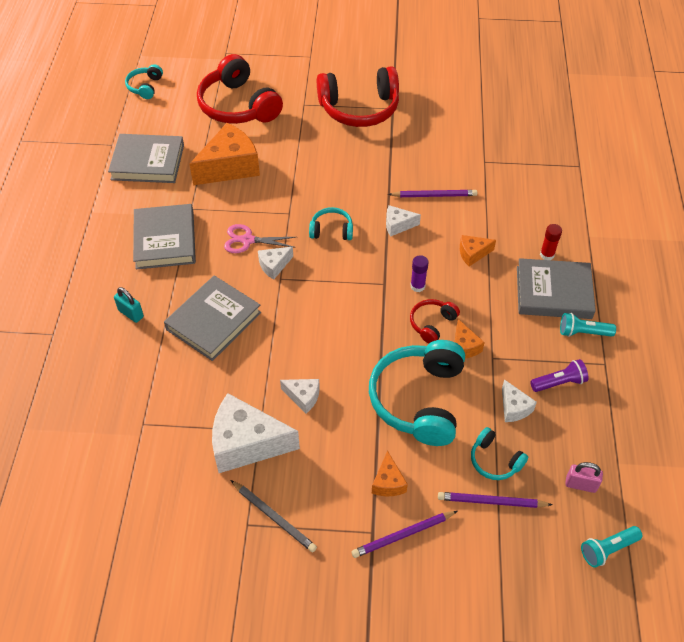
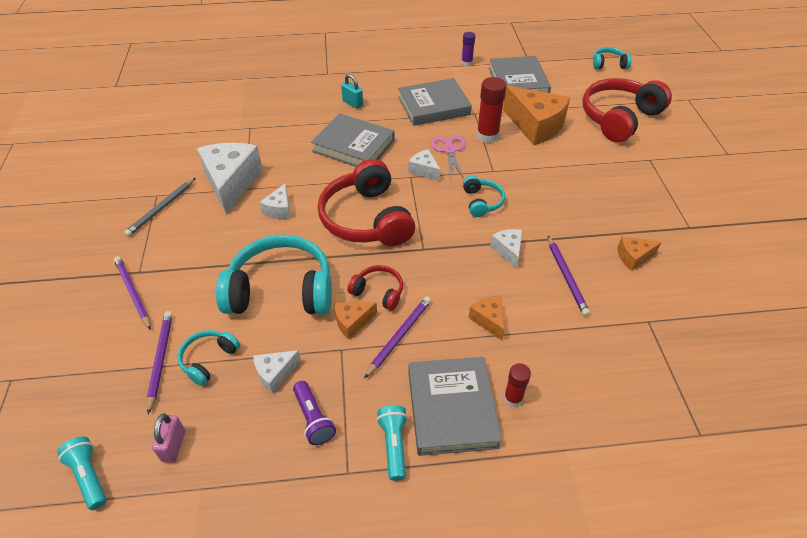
camera: 80 degrees right, 5 degrees down
turquoise padlock [114,287,144,323] -> turquoise padlock turned 75 degrees counterclockwise [341,74,363,109]
red headphones [317,66,399,127] -> red headphones moved to [318,159,415,246]
orange cheese [372,450,408,496] -> orange cheese moved to [617,236,661,271]
purple glue stick [411,255,429,292] -> purple glue stick moved to [461,32,475,66]
none -> purple pencil [364,296,431,378]
none -> red glue stick [477,77,506,143]

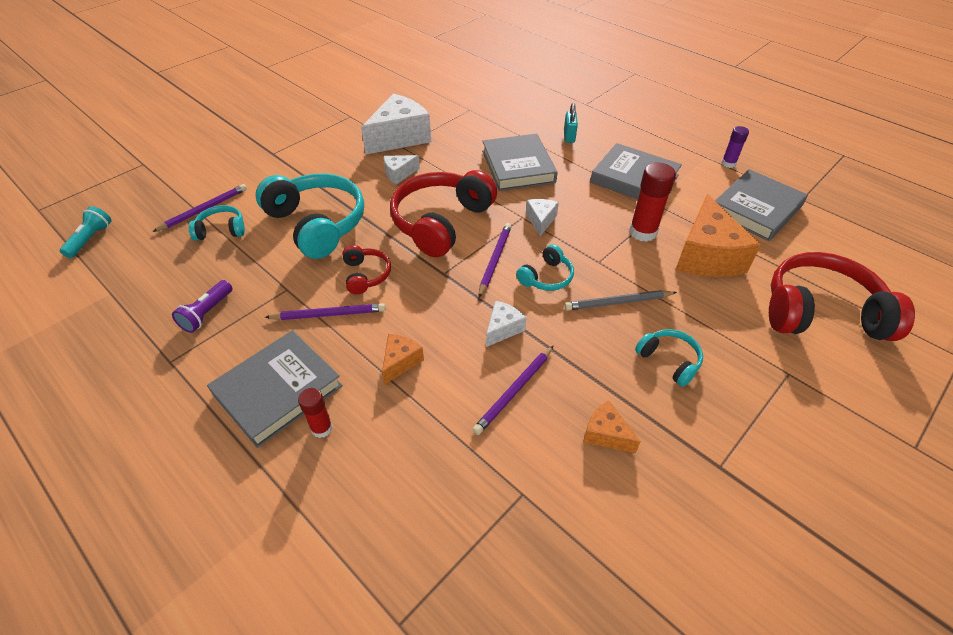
camera: 50 degrees right, 0 degrees up
purple pencil [114,256,151,330] -> purple pencil moved to [479,223,511,298]
grey pencil [124,178,195,237] -> grey pencil moved to [564,290,677,311]
pink padlock [152,413,185,463] -> none
white cheese [253,350,301,394] -> none
orange cheese [335,302,377,339] -> none
turquoise flashlight [377,405,408,481] -> none
pink scissors [431,135,466,179] -> none
turquoise headphones [593,47,632,69] -> turquoise headphones moved to [635,329,703,387]

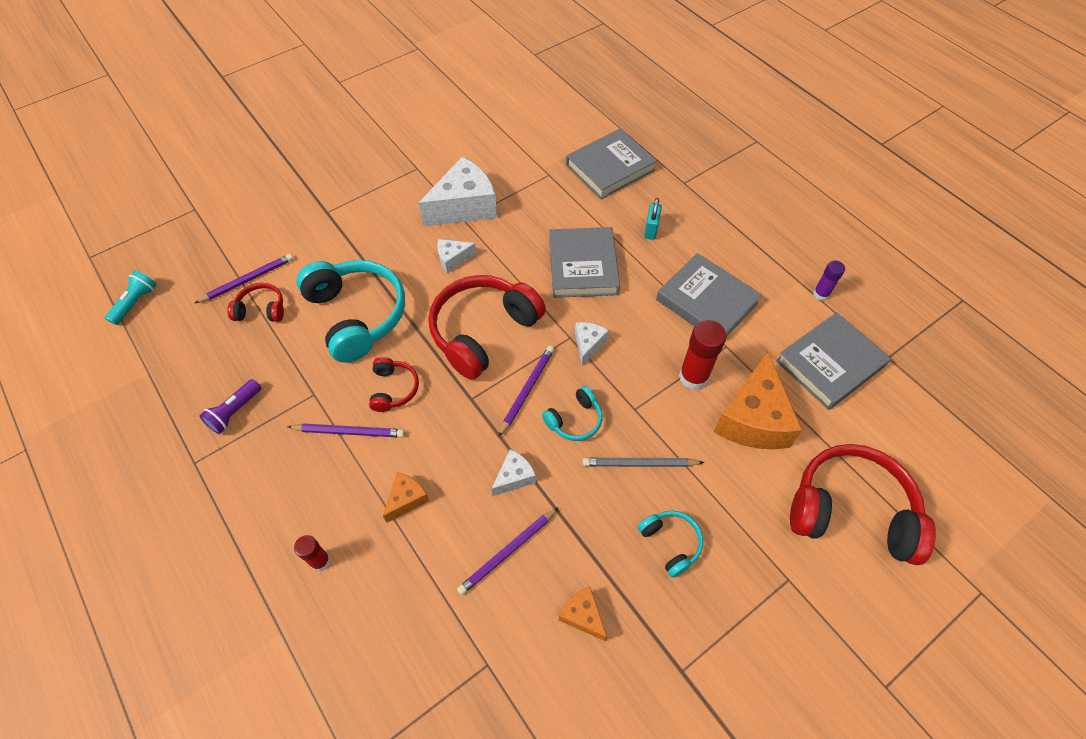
camera: 10 degrees right, 10 degrees up
turquoise headphones [189,205,245,241] -> red headphones [227,283,284,322]
grey book [207,330,343,448] -> grey book moved to [566,128,657,199]

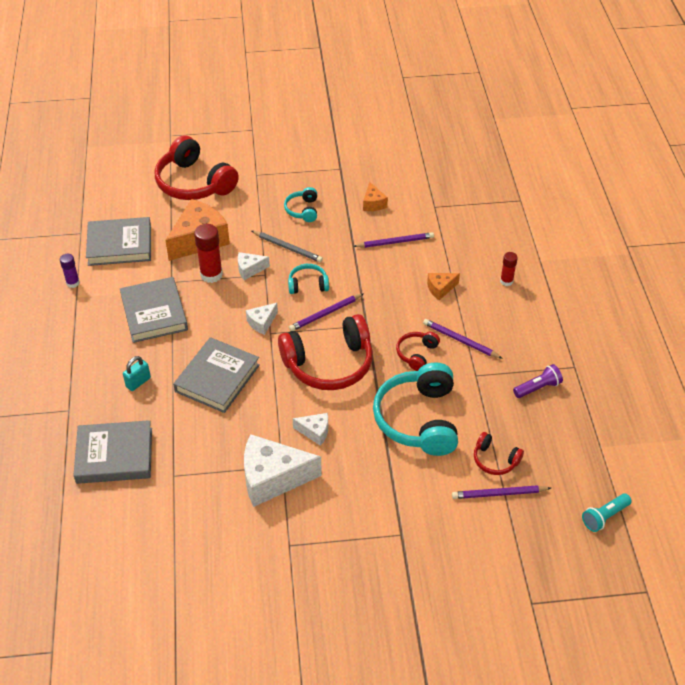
camera: 150 degrees left, 10 degrees down
white cheese [491,449,536,496] -> white cheese moved to [238,252,270,280]

